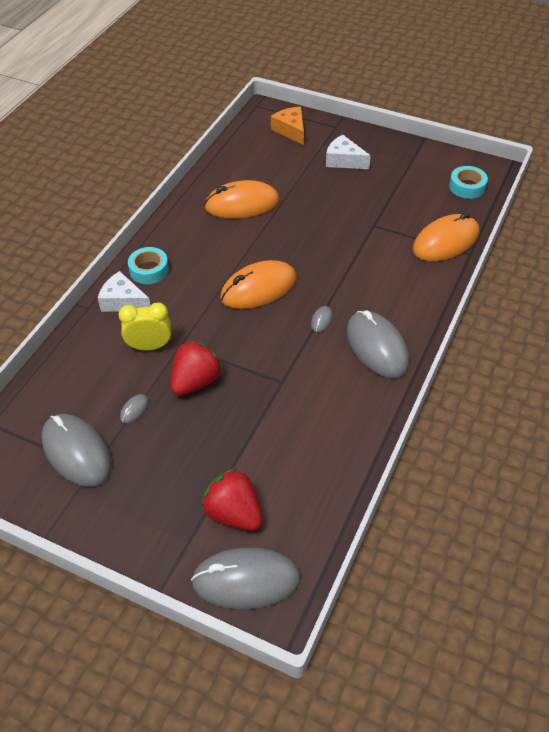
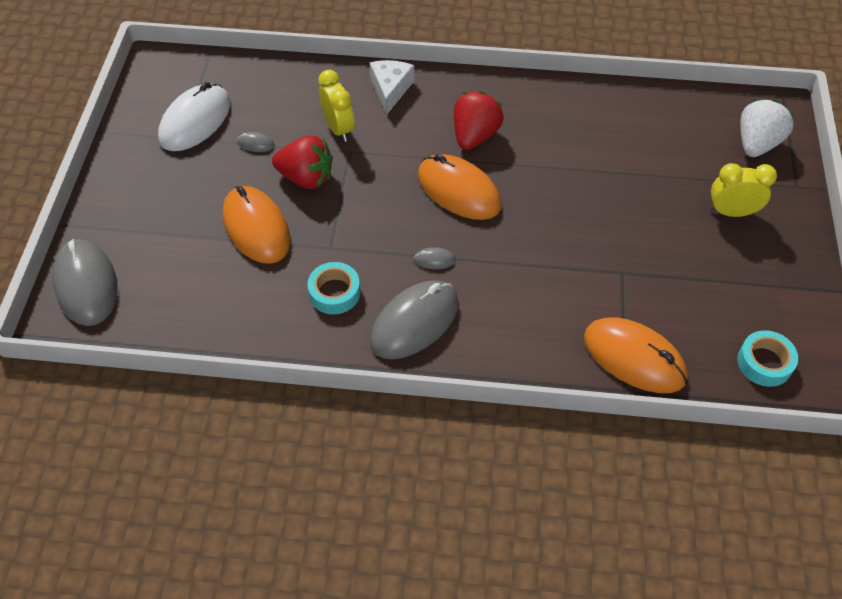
camera: 70 degrees right, 5 degrees up
grey mouse [42,414,112,487] -> white mouse [158,82,230,151]
turquoise tape [128,247,169,284] -> turquoise tape moved to [307,262,360,314]
red strawberry [202,468,263,531] -> red strawberry moved to [454,91,504,150]
orange mouse [204,180,279,219] -> orange mouse moved to [223,186,290,264]
orange cheese [271,107,304,145] -> white strawberry [740,99,794,157]
white cheese [326,135,371,169] -> yellow clock [710,163,777,217]

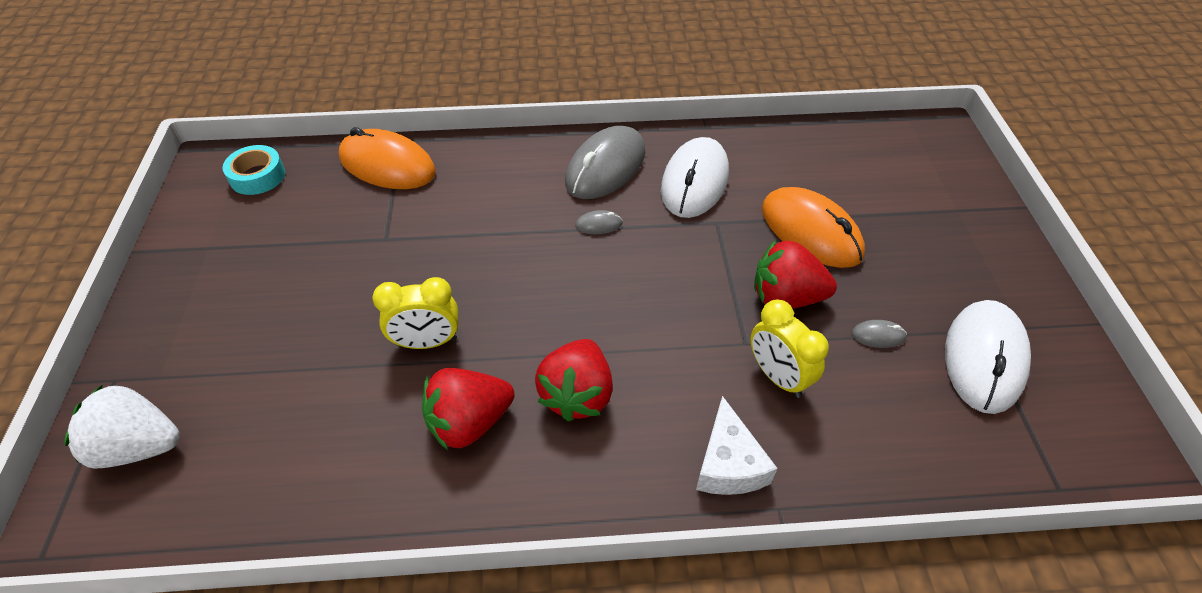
camera: 170 degrees right, 5 degrees down
grey mouse [52,239,117,326] -> none
turquoise tape [307,262,360,314] -> white mouse [661,137,729,218]
orange mouse [418,154,501,220] -> none
yellow clock [710,163,777,217] -> yellow clock moved to [372,277,458,349]
white strawberry [740,99,794,157] -> white strawberry turned 75 degrees clockwise [64,384,180,469]
none -> red strawberry [422,368,514,450]

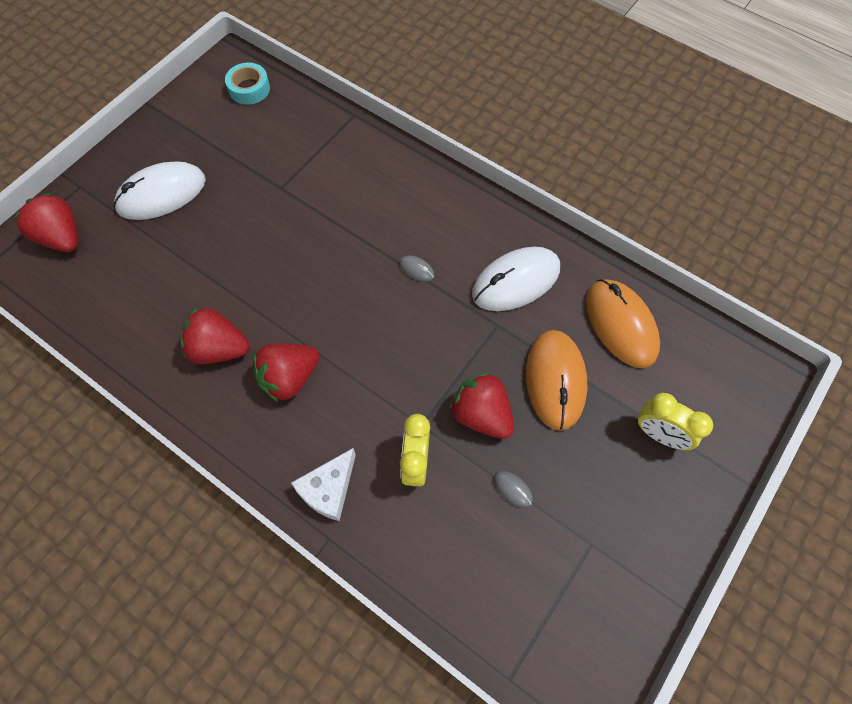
camera: 40 degrees right, 15 degrees up
white strawberry [64,384,180,469] -> red strawberry [14,193,78,252]
orange mouse [339,127,436,189] -> orange mouse moved to [586,279,660,368]
yellow clock [372,277,458,349] -> yellow clock moved to [638,393,713,450]
grey mouse [565,126,645,199] -> none
white mouse [945,300,1031,414] -> white mouse moved to [114,161,206,220]

